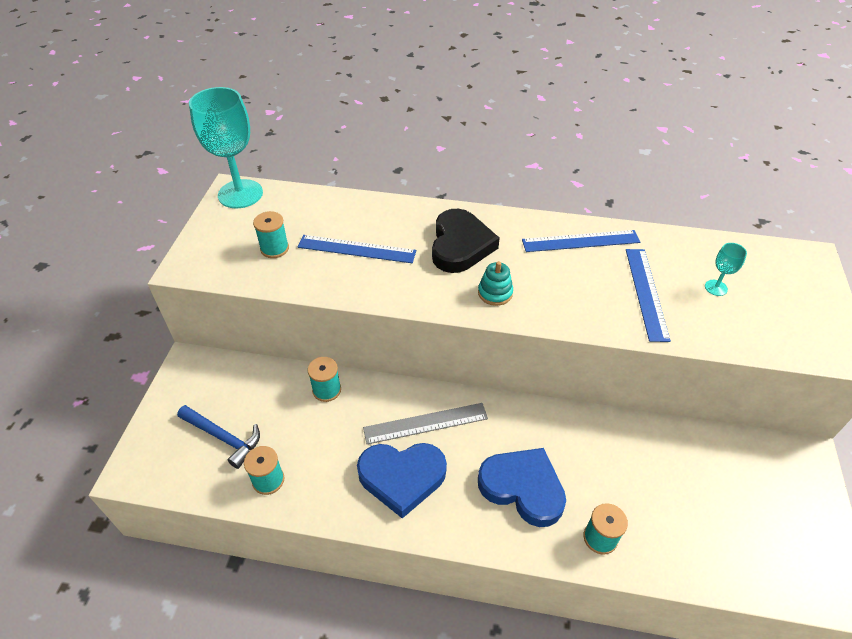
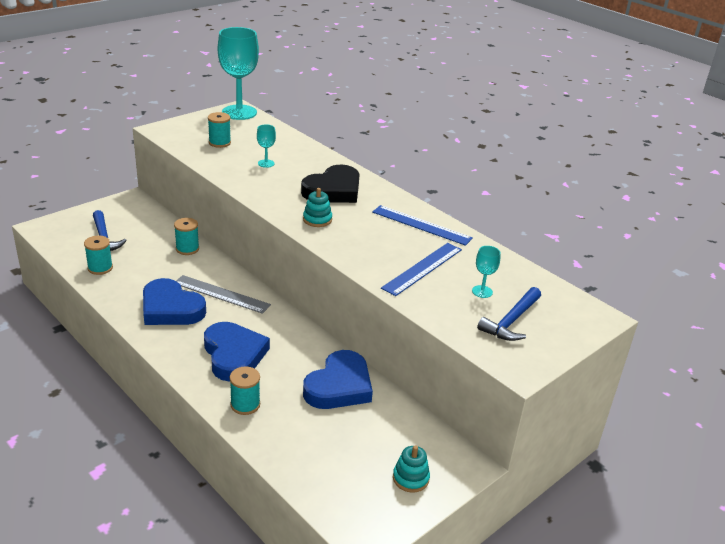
camera: 35 degrees right, 15 degrees down
blue ruler [298,235,416,263] -> turquoise goblet [257,124,276,168]
none -> blue heart [303,350,373,409]
none -> turquoise stacking toy [393,445,430,493]
none -> blue hammer [477,287,541,341]

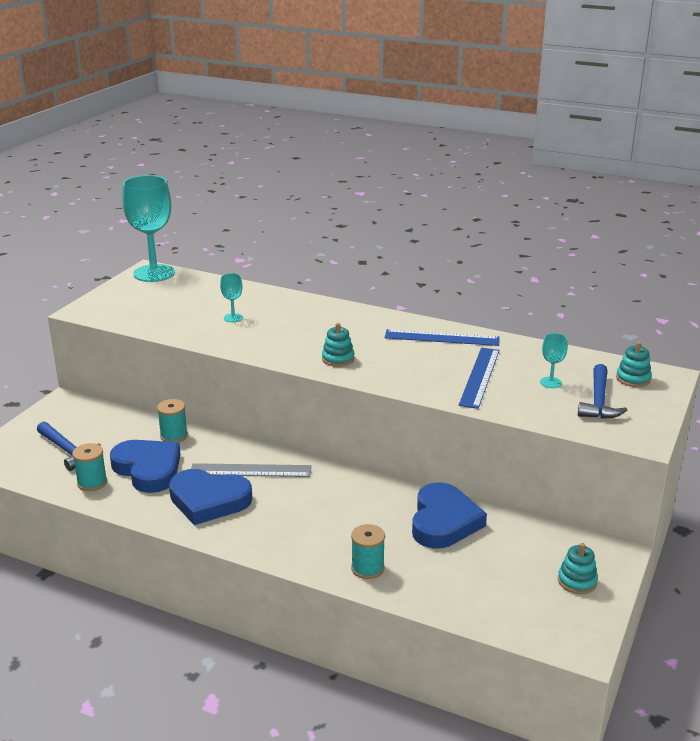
camera: 20 degrees left, 5 degrees down
blue heart [204,322,270,382] -> blue heart moved to [110,440,181,493]
turquoise spool [208,112,231,148] -> none
black heart [301,165,360,203] -> none
none -> turquoise stacking toy [616,342,652,387]

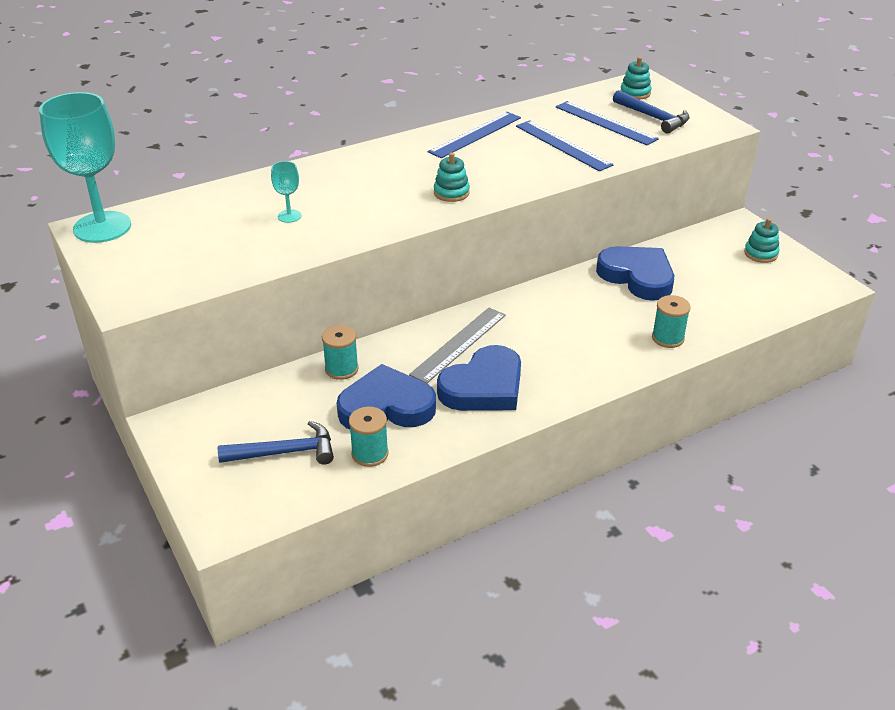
camera: 55 degrees left, 10 degrees up
turquoise goblet [540,333,568,388] -> blue ruler [556,101,659,145]

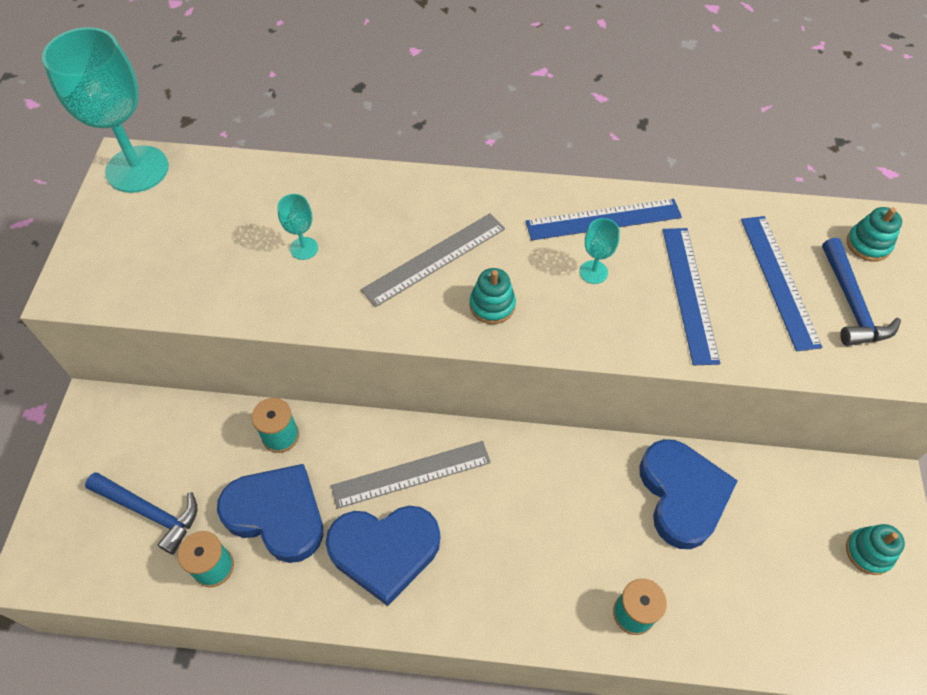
camera: 35 degrees right, 20 degrees up
none -> grey ruler [361,213,505,307]
none -> turquoise goblet [580,218,620,284]

